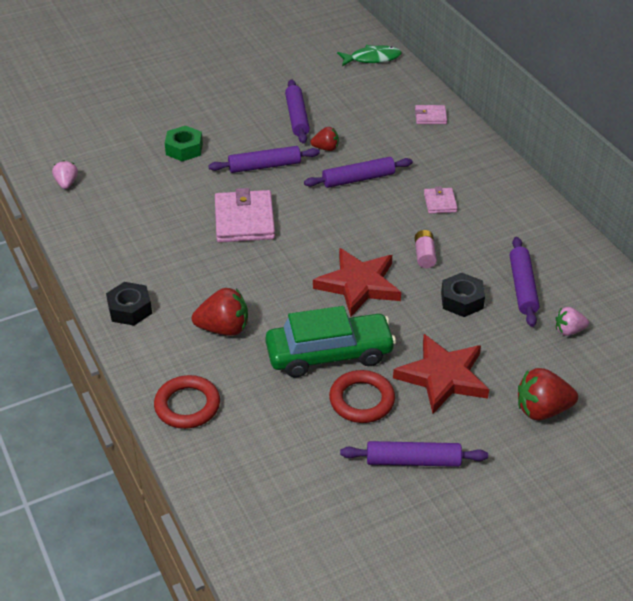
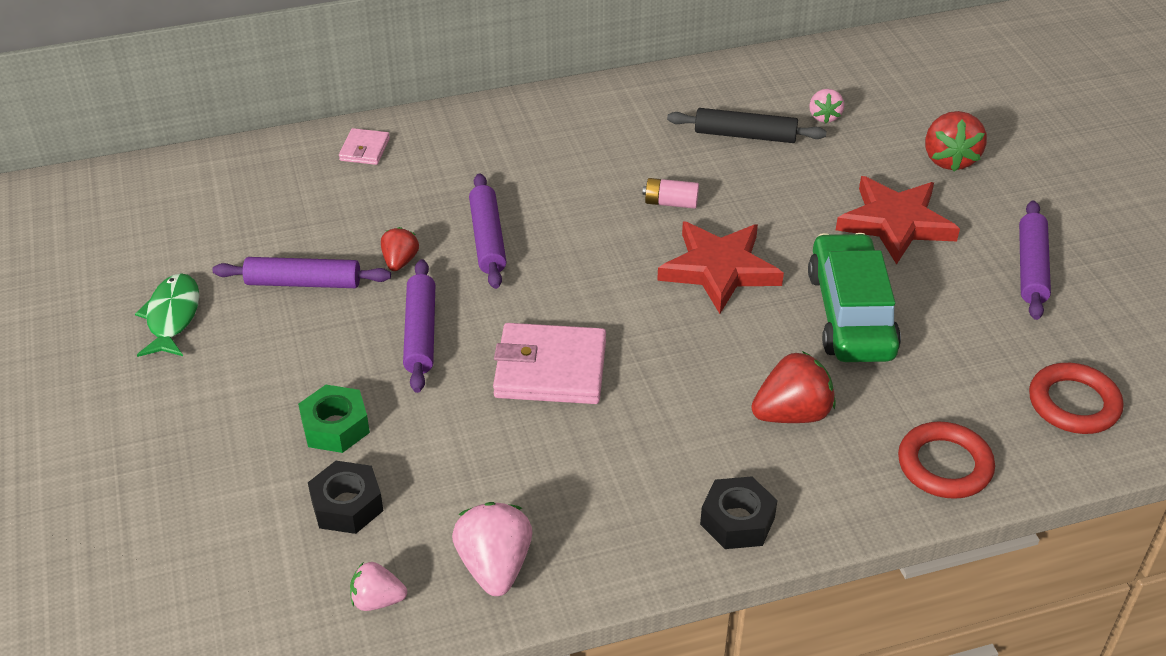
camera: 80 degrees left, 0 degrees up
red strawberry [192,288,248,336] -> red strawberry turned 60 degrees clockwise [751,351,836,423]
red ring [329,370,395,423] -> red ring moved to [1029,363,1123,434]
green fish [337,45,401,66] -> green fish moved to [135,273,199,357]
pink wallet [424,187,458,214] -> none
black nut [441,273,485,317] -> black nut moved to [308,461,383,534]
purple rolling pin [510,237,539,327] -> black rolling pin [667,108,827,143]
none -> pink strawberry [452,502,532,596]

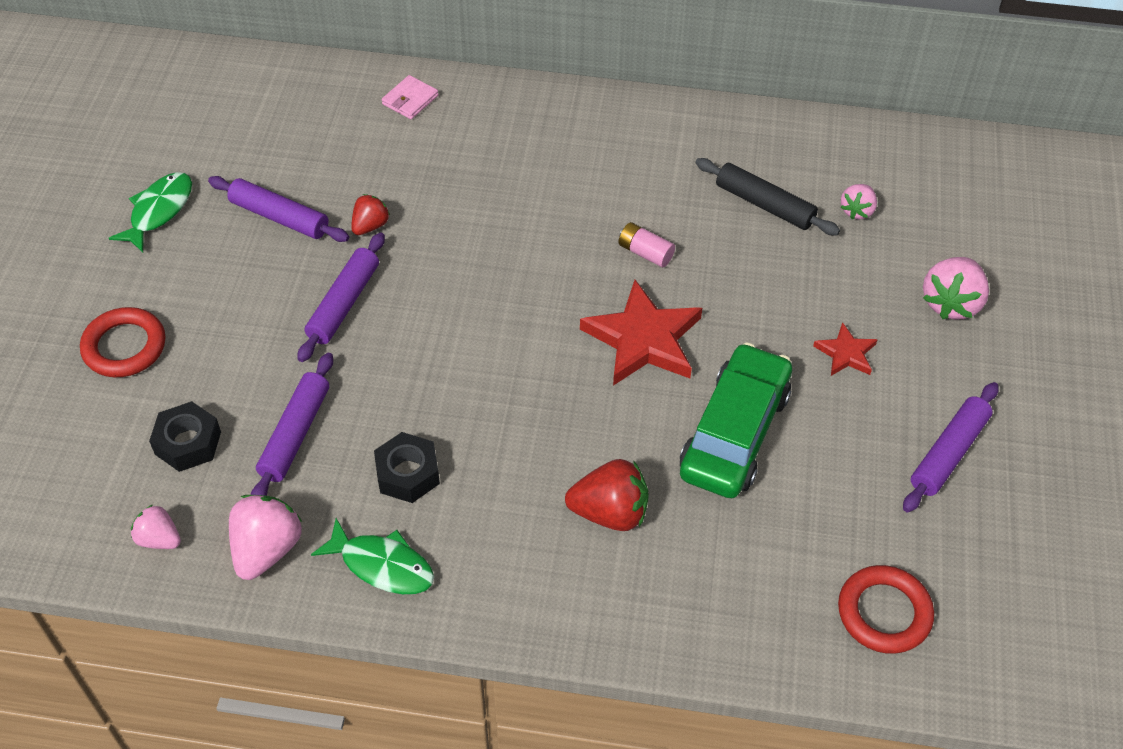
camera: 25 degrees right, 10 degrees up
green nut [298,385,370,453] -> none
purple rolling pin [469,173,507,289] -> purple rolling pin moved to [251,353,333,496]
pink wallet [493,323,606,404] -> none
black nut [700,476,778,549] -> black nut moved to [374,432,440,503]
red star [836,176,960,265] -> red star [813,322,878,376], size x0.51
red ring [898,421,995,499] -> red ring moved to [80,307,165,378]
red strawberry [925,111,987,172] -> pink strawberry [923,257,989,319]
none -> green fish [311,518,434,594]

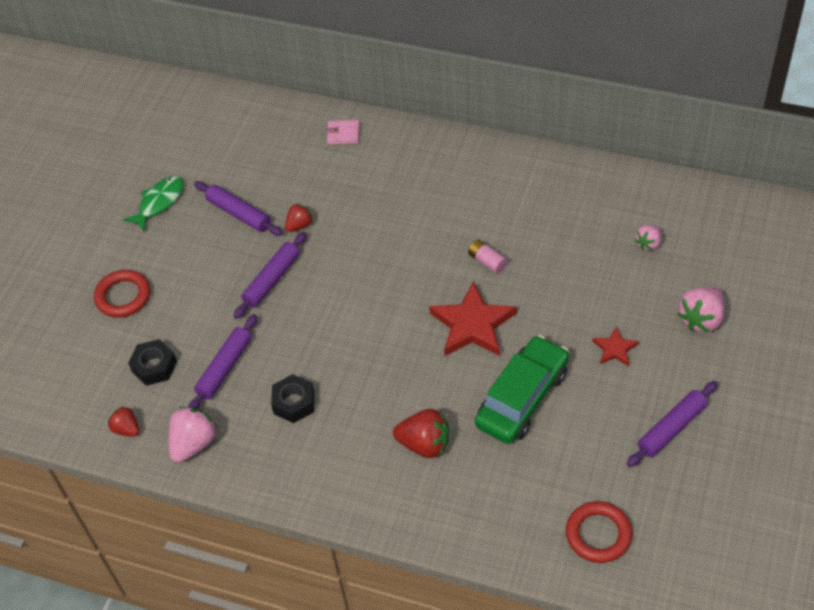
camera: 15 degrees right, 0 degrees up
pink strawberry [131,505,181,549] -> red strawberry [108,406,139,437]
green fish [311,518,434,594] -> none
pink wallet [382,75,439,119] -> pink wallet turned 45 degrees clockwise [326,120,360,144]
black rolling pin [695,158,840,235] -> none

